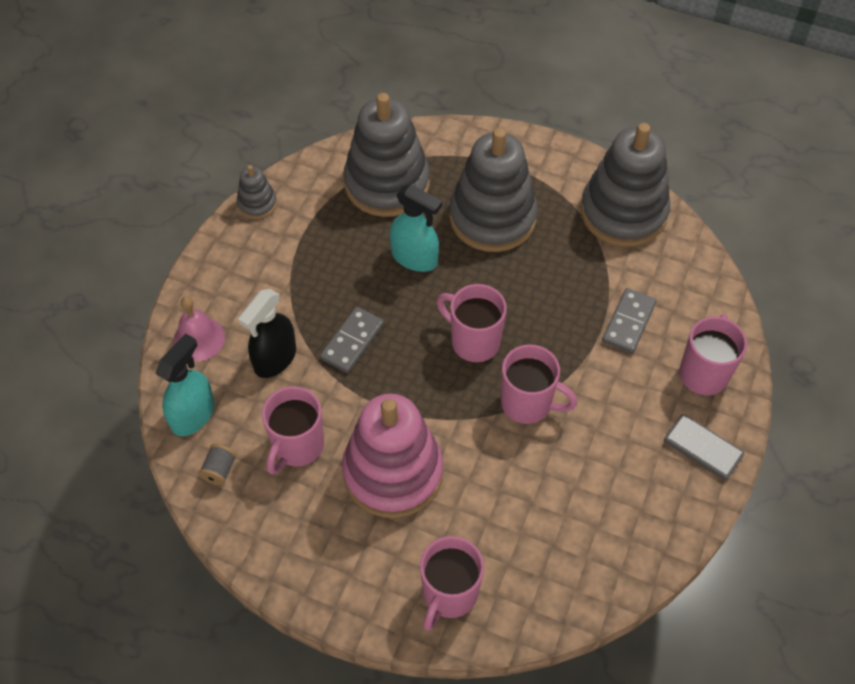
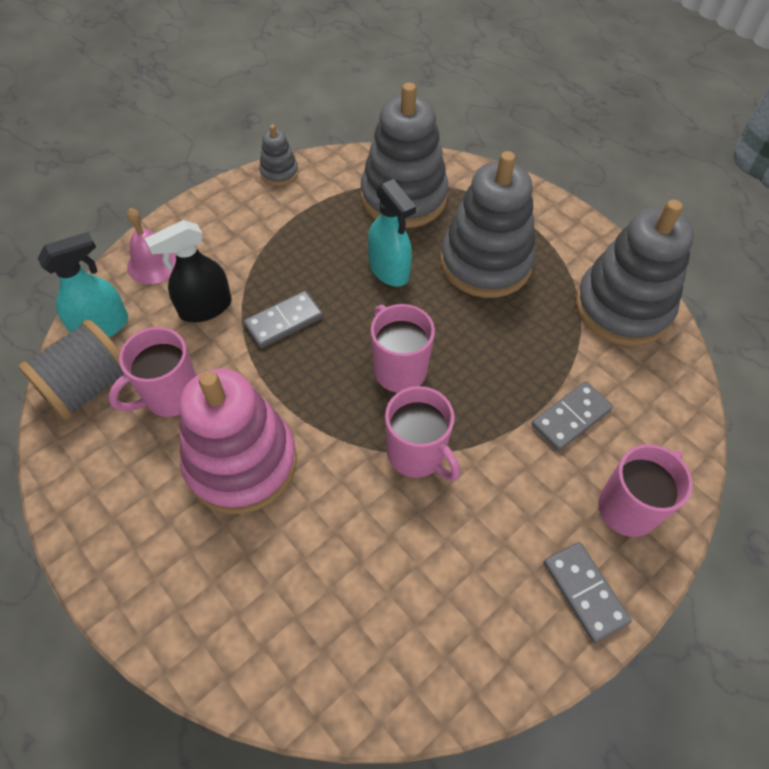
camera: 25 degrees right, 0 degrees up
grey spool [198,444,237,485] -> grey spool [18,319,124,420], size x2.27
pink mug [420,536,484,631] -> none

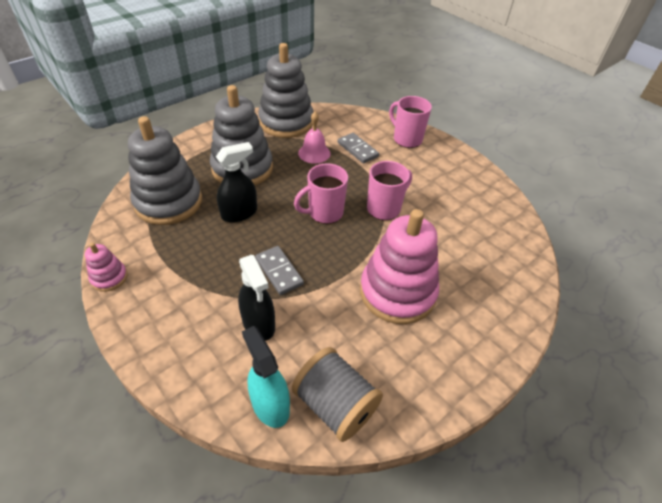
camera: 90 degrees left, 10 degrees down
pink mug [108,327,196,417] -> none
pink bell [127,208,176,284] -> pink bell moved to [298,112,330,164]
grey stacking toy [259,125,299,186] -> pink stacking toy [85,242,128,292]
turquoise spray bottle [368,179,416,287] -> black spray bottle [216,142,257,223]
grey domino [543,542,632,643] -> none

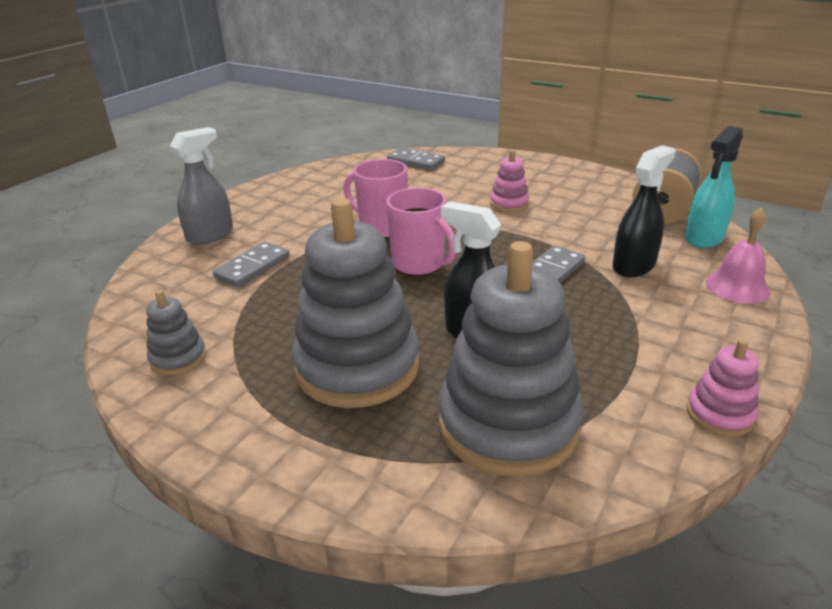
camera: 105 degrees left, 15 degrees down
grey stacking toy [258,43,314,138] -> grey stacking toy [146,290,206,375], size x0.45
pink bell [298,112,330,164] -> pink bell moved to [706,208,770,304]
pink stacking toy [360,209,439,324] -> pink stacking toy [490,150,529,212], size x0.45
pink mug [389,96,432,148] -> grey spray bottle [170,127,233,245]
none -> grey domino [387,147,445,170]

